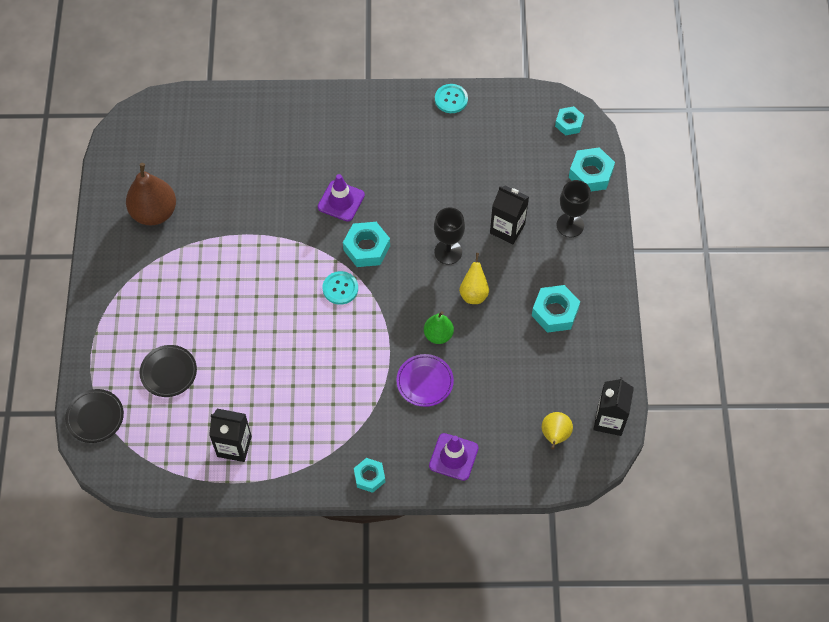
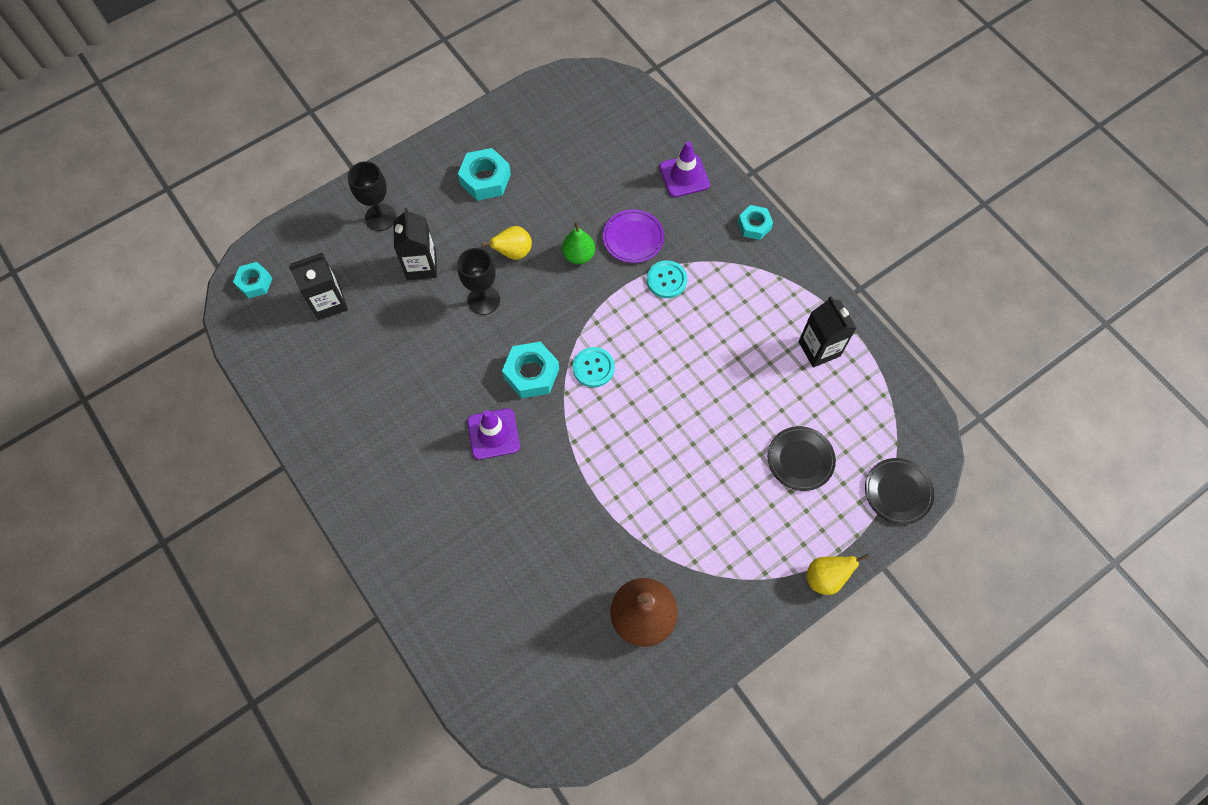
camera: 125 degrees left, 5 degrees up
turquoise button [435,84,468,113] -> turquoise button moved to [647,260,687,298]
yellow pear [542,412,573,449] -> yellow pear moved to [806,554,869,595]
turquoise nut [569,147,615,191] -> none
black carton [593,377,634,436] -> black carton moved to [289,253,348,320]

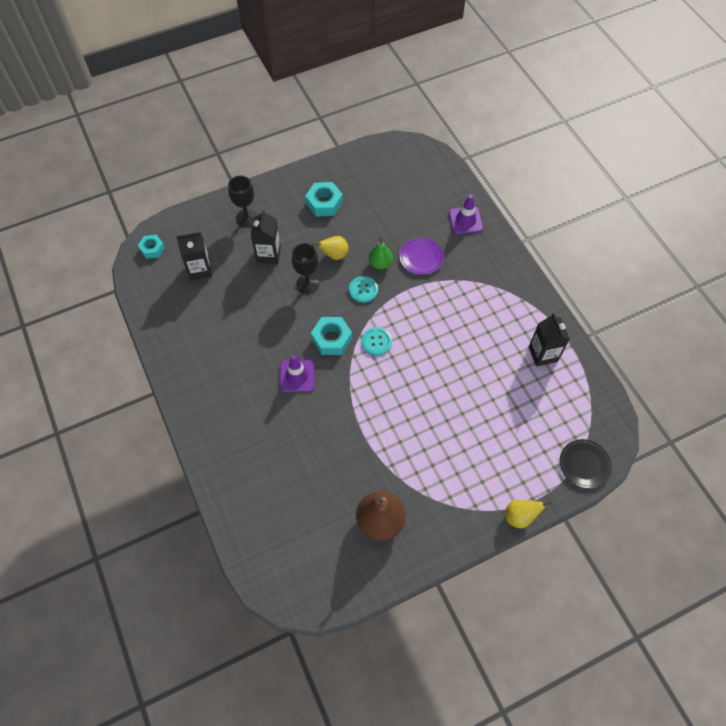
camera: 10 degrees right, 5 degrees down
turquoise button [647,260,687,298] -> turquoise button moved to [349,276,378,303]
turquoise nut [738,205,773,240] -> none
black plate [767,426,836,491] -> none

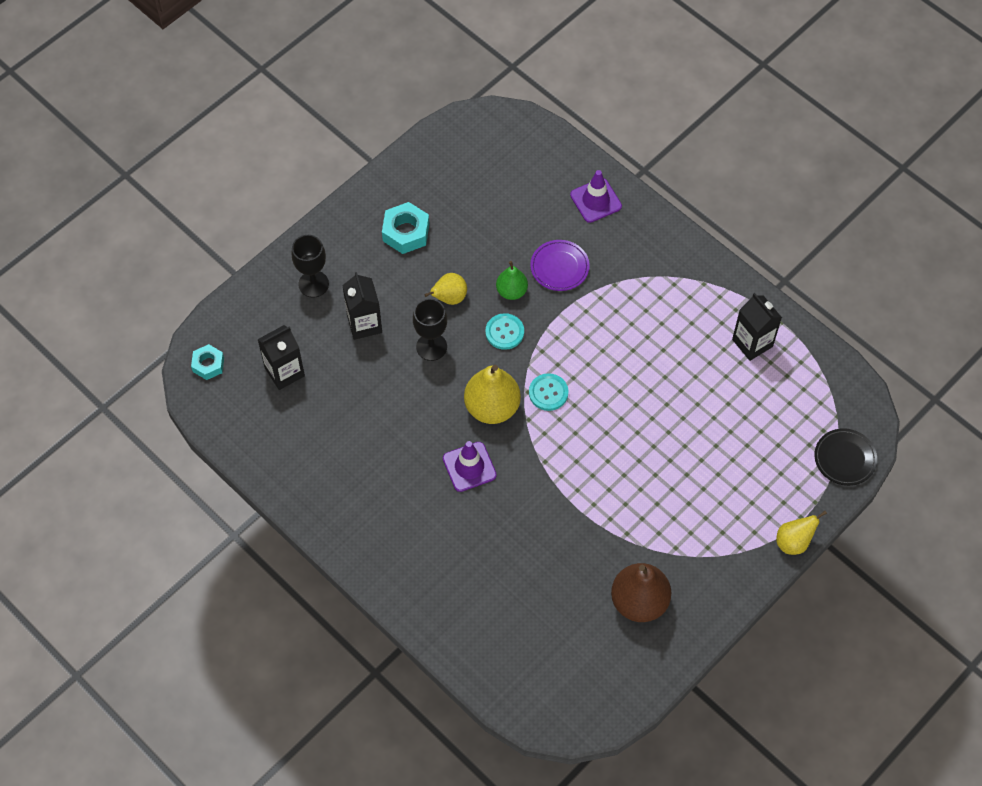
camera: 20 degrees left, 0 degrees up
turquoise nut [311,317,352,355] -> yellow pear [464,365,521,424]

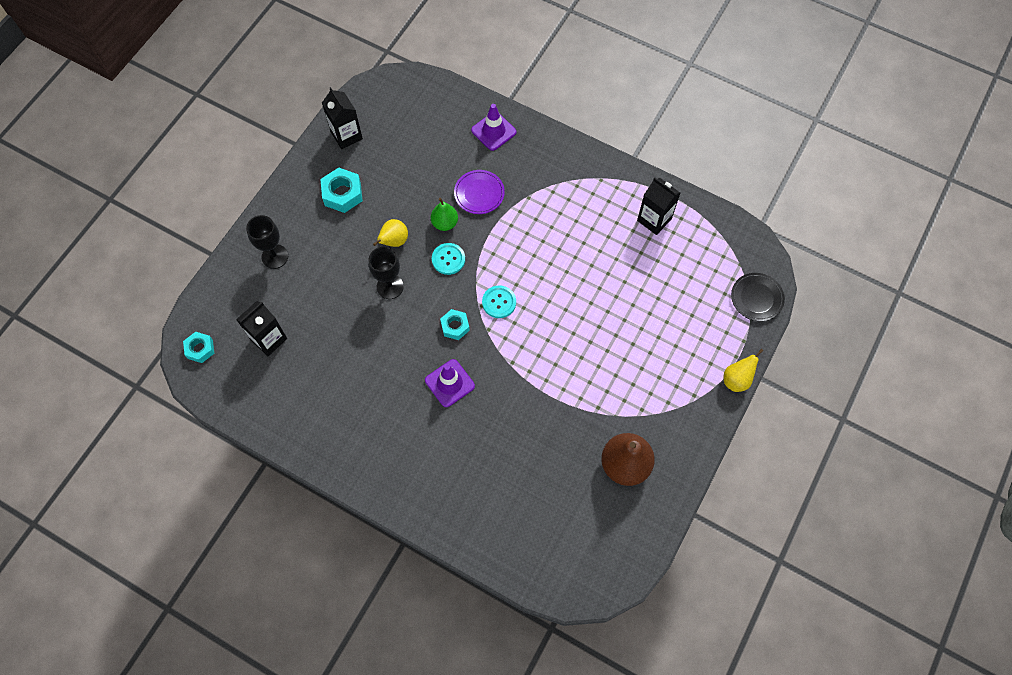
camera: 15 degrees left, 5 degrees up
black carton [342,272,382,340] -> black carton moved to [322,87,363,149]
yellow pear [464,365,521,424] -> turquoise nut [440,309,470,340]

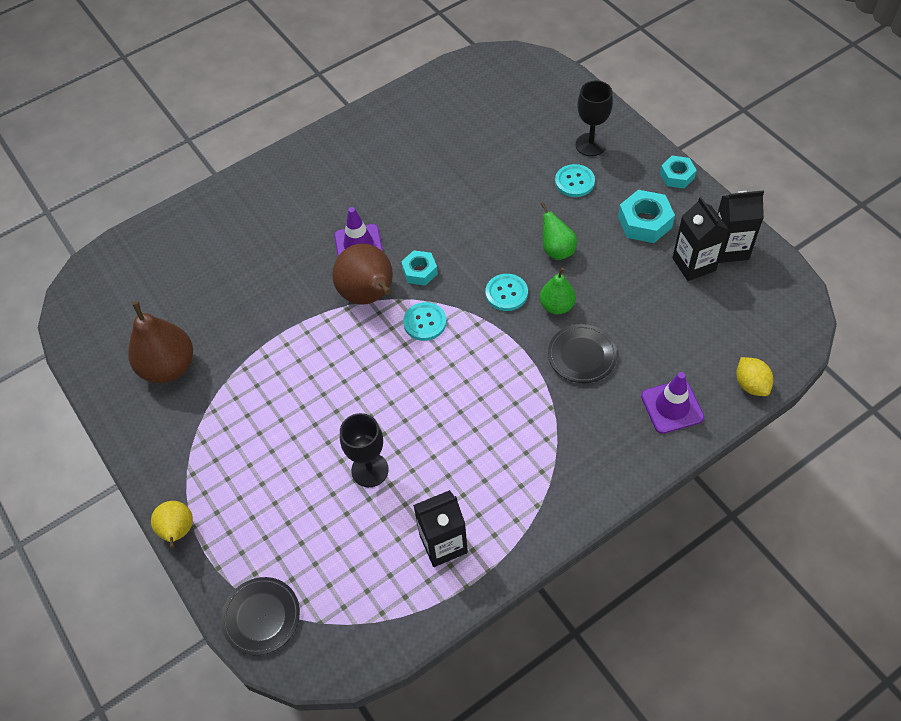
camera: 120 degrees right, 10 degrees down
turquoise nut [183,332,214,363] -> turquoise nut moved to [660,156,697,188]
black carton [236,301,287,356] -> black carton moved to [672,197,729,281]
black goblet [369,247,404,299] -> black goblet moved to [340,413,389,487]
yellow pear [373,219,408,247] -> green pear [541,202,577,260]
purple plate [454,170,505,214] -> black plate [548,324,617,383]
none -> brown pear [332,244,393,305]
none -> turquoise button [555,164,595,197]
none -> yellow lemon [736,357,773,396]

